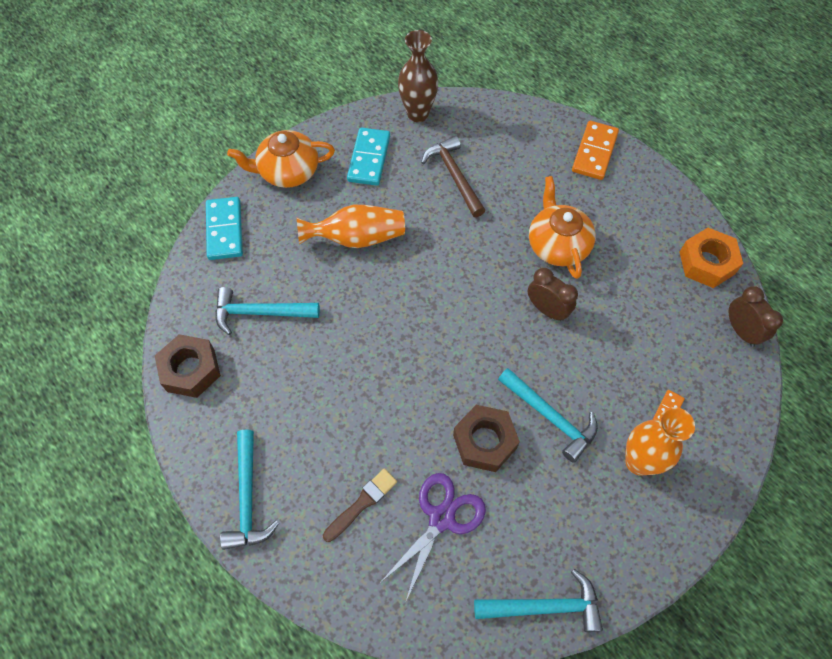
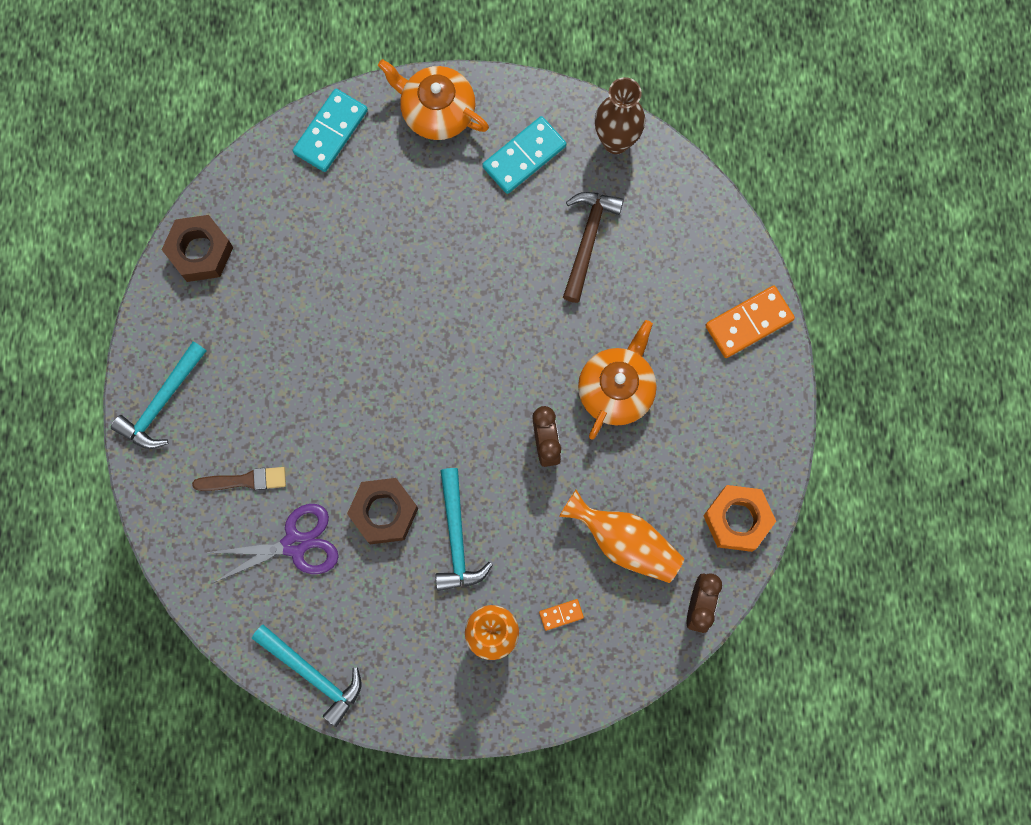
camera: 40 degrees right, 15 degrees up
turquoise hammer [215,287,320,335] -> none
orange vase [296,205,405,248] -> orange vase moved to [559,489,684,583]

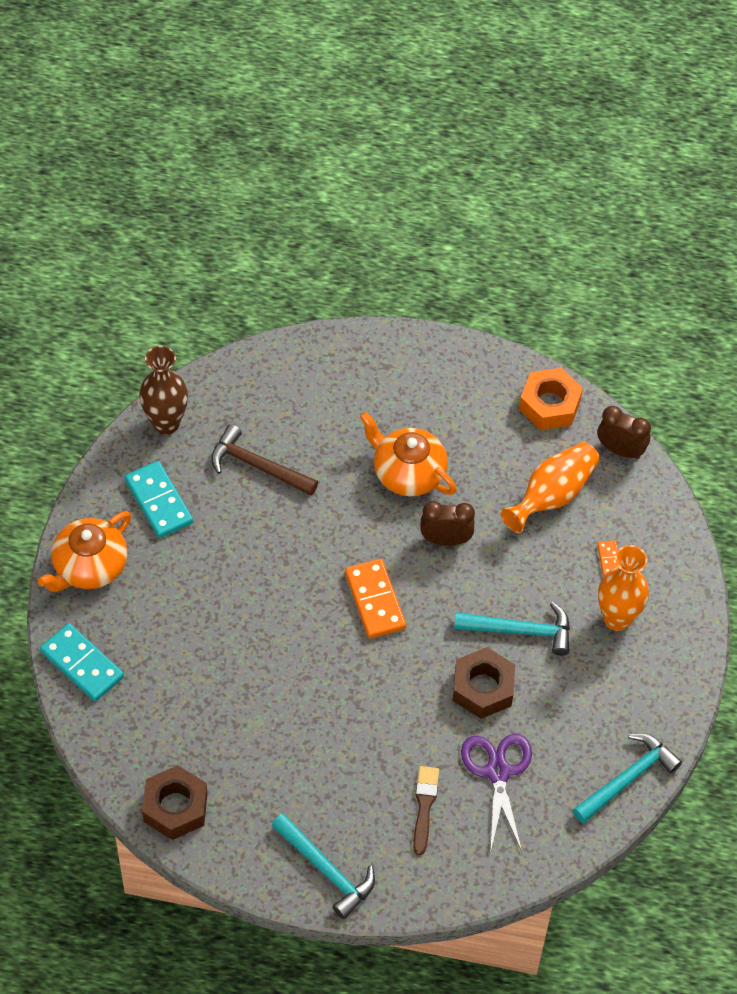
camera: 80 degrees left, 20 degrees down
orange domino [705,286,795,358] -> orange domino moved to [345,559,406,638]

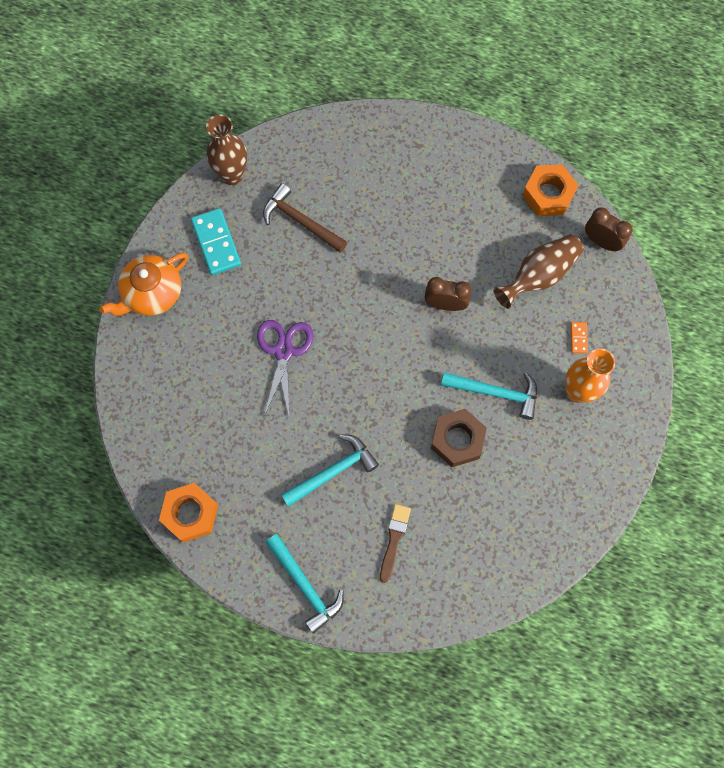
camera: 10 degrees right, 15 degrees up
turquoise domino [40,623,124,701] -> none
brown nut [142,765,208,840] -> orange nut [159,483,218,543]
orange domino [345,559,406,638] -> none
orange teapot [360,412,457,496] -> none
purple scissors [461,734,532,853] -> purple scissors moved to [257,320,314,420]
orange vase [500,442,600,533] -> brown vase [493,234,584,309]
turquoise hammer [573,733,682,823] -> turquoise hammer moved to [281,434,379,507]

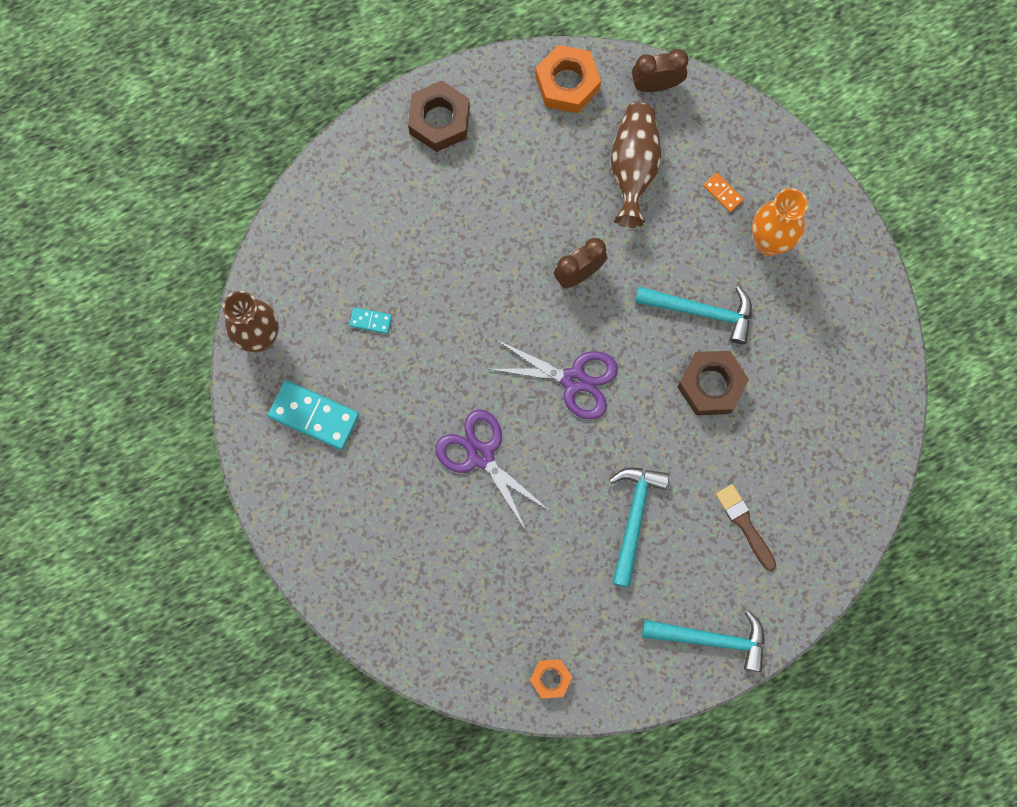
camera: 45 degrees left, 5 degrees up
orange teapot [99,253,188,316] -> none
orange nut [159,483,218,543] -> orange nut [530,659,573,699], size x0.60
brown hammer [263,183,347,253] -> turquoise domino [349,307,392,334]
turquoise hammer [441,372,537,420] -> turquoise hammer turned 45 degrees clockwise [635,286,752,344]
none -> brown nut [408,81,470,152]
none -> purple scissors [490,340,618,419]

